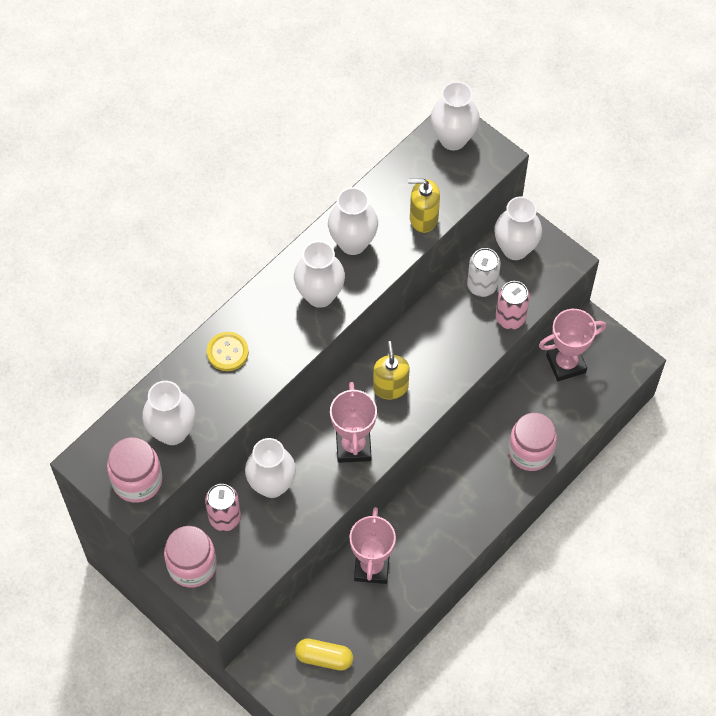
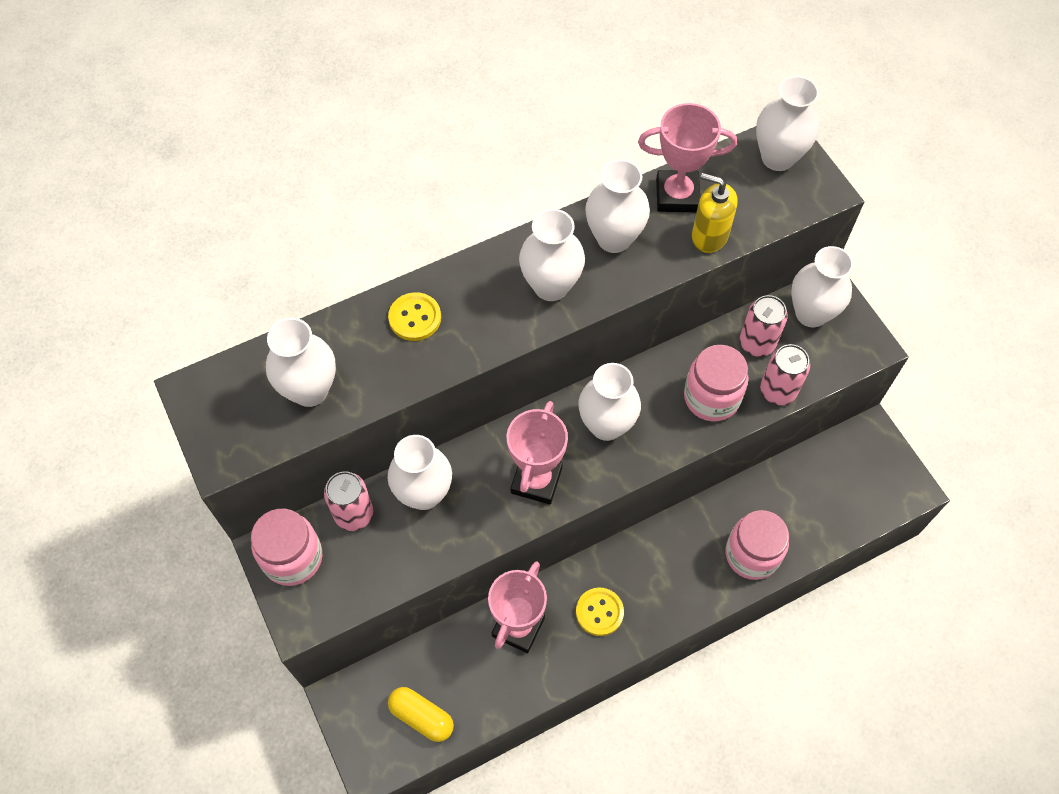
camera: 20 degrees right, 0 degrees up
pink jar [107,437,163,503] -> pink jar moved to [684,345,749,422]
yellow soap dispenser [373,341,410,400] -> white vase [578,363,641,441]
white can [467,248,501,297] -> pink can [740,295,788,357]
pink trophy [539,309,607,381] -> pink trophy moved to [638,103,737,212]
none -> yellow button [576,587,624,636]

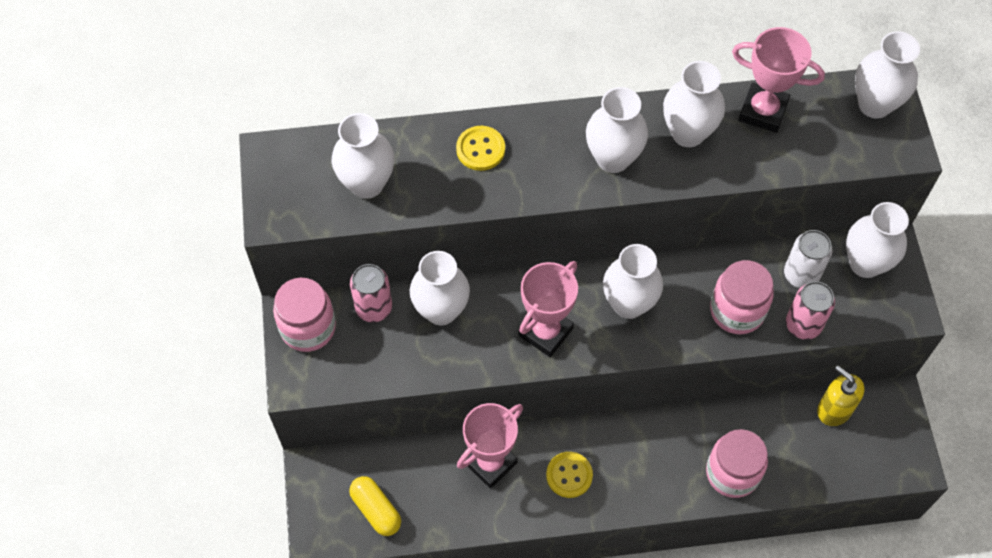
camera: 20 degrees right, 0 degrees up
yellow soap dispenser [692,173,738,253] -> yellow soap dispenser moved to [817,366,864,426]
pink can [740,295,788,357] -> white can [784,230,832,288]

